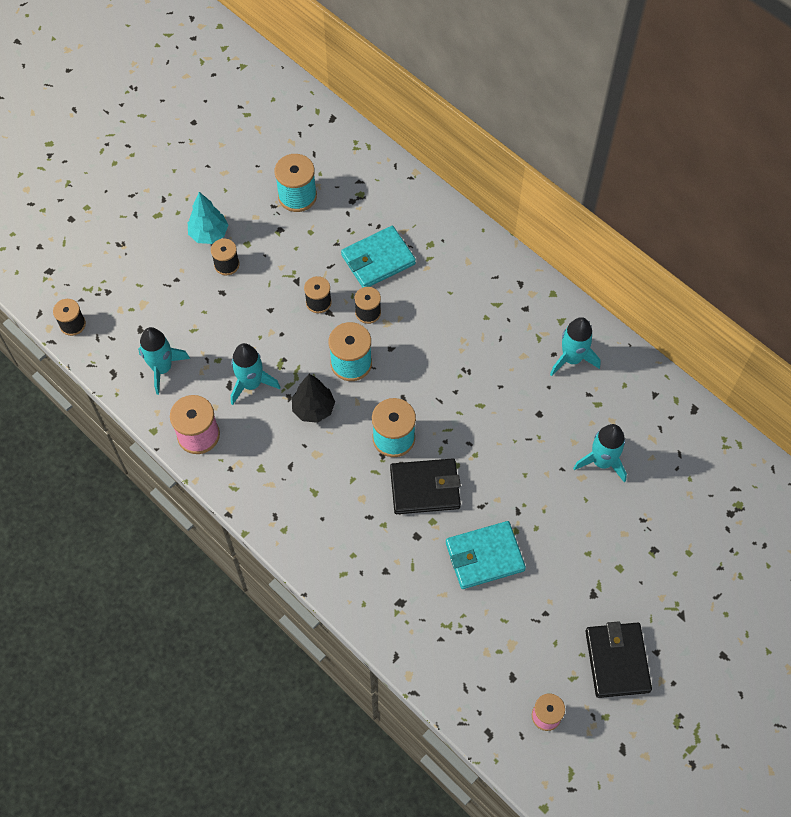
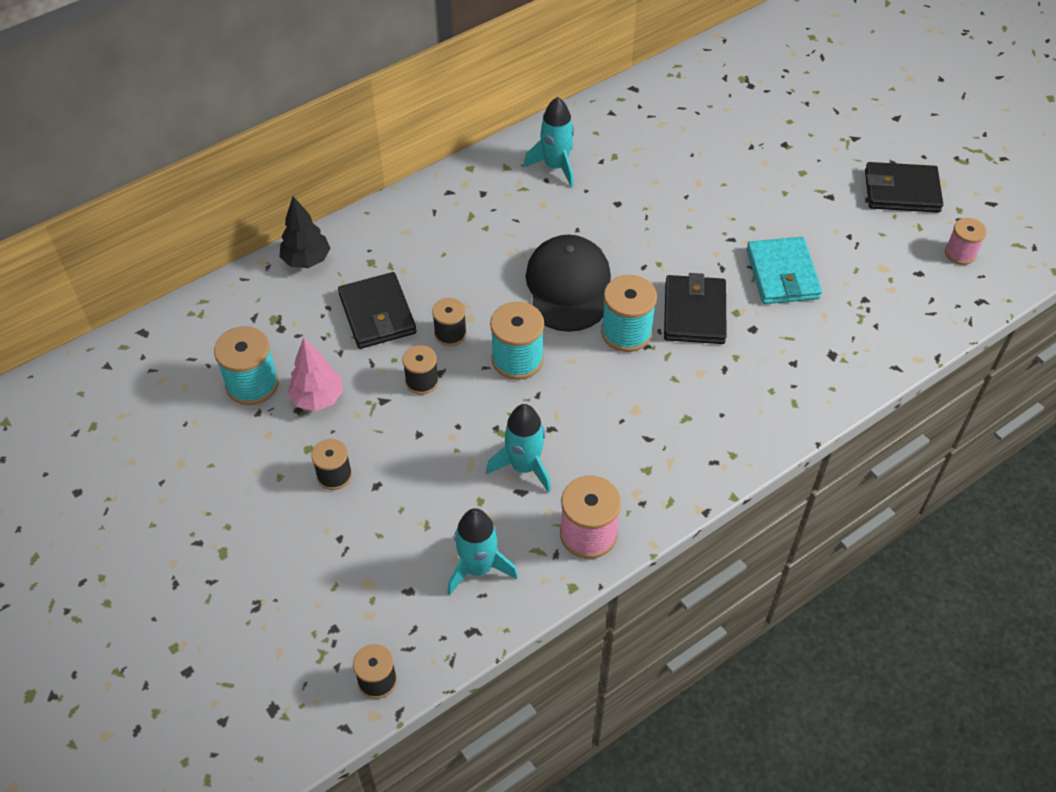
camera: 80 degrees left, 10 degrees down
turquoise tree [188,192,228,244] -> none
black tree [292,374,335,423] -> black tree moved to [280,196,330,268]
turquoise wallet [341,226,416,288] -> black wallet [338,272,416,349]
turquoise rocket [573,424,627,482] -> none
none -> pink tree [287,338,343,411]
none -> black cap [526,235,611,332]

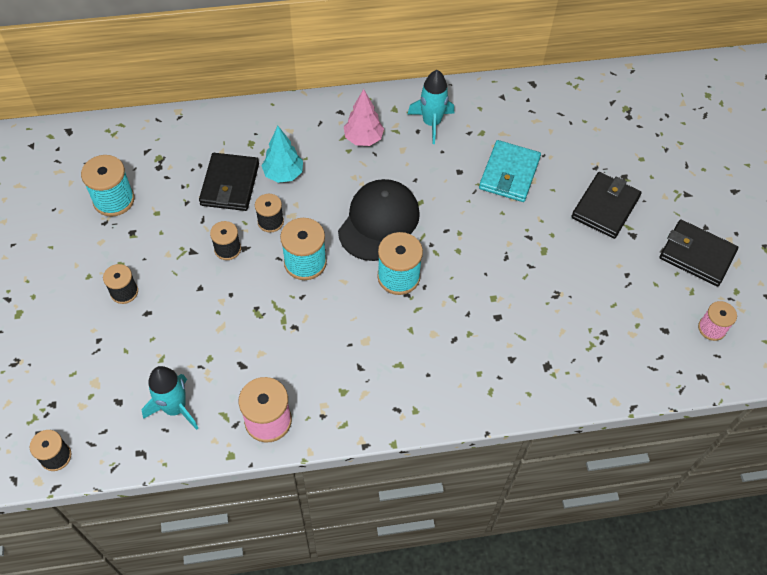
camera: 25 degrees right, 5 degrees up
black tree [280,196,330,268] -> none
pink tree [287,338,343,411] -> pink tree moved to [344,89,384,146]
turquoise rocket [486,404,551,493] -> none
black wallet [664,273,727,344] -> black wallet moved to [571,172,641,239]
turquoise wallet [746,237,822,304] -> turquoise wallet moved to [479,140,541,202]
none -> turquoise tree [262,126,303,183]

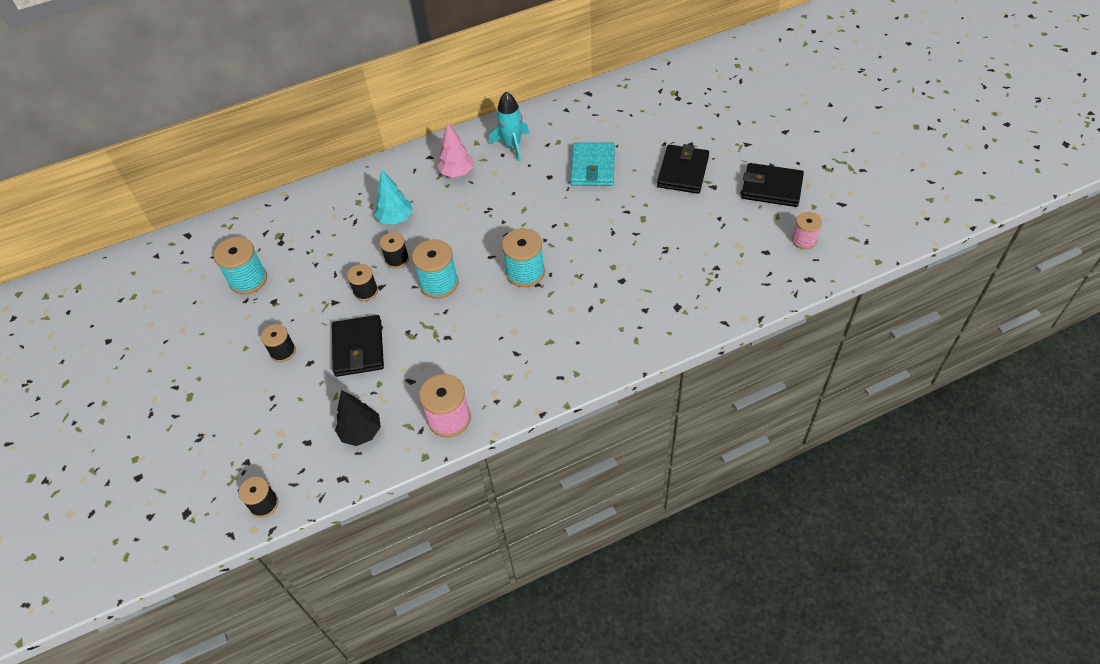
camera: 10 degrees left, 5 degrees down
turquoise rocket [142,366,198,430] -> black tree [335,390,381,446]
black wallet [199,153,259,211] -> black wallet moved to [332,315,384,377]
black cap [338,179,420,261] -> none

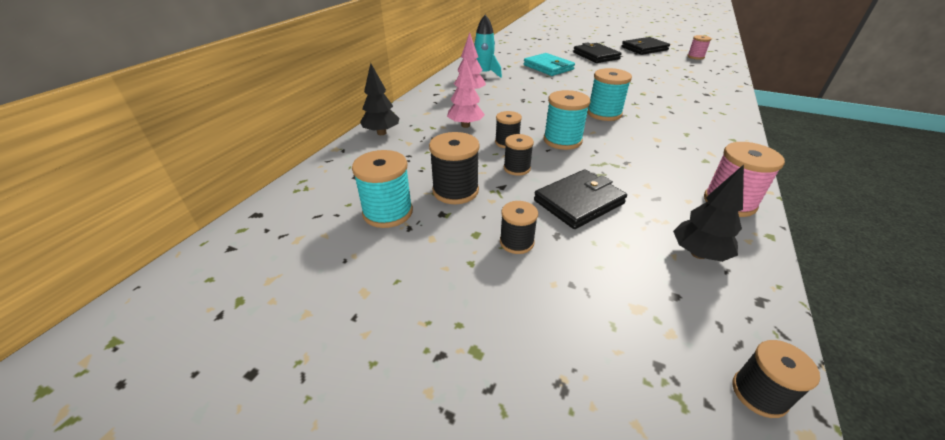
camera: 45 degrees left, 15 degrees down
black wallet [332,315,384,377] -> black wallet turned 75 degrees counterclockwise [534,169,627,229]
turquoise tree [375,170,413,225] -> pink tree [447,58,485,128]
none -> black tree [360,63,399,135]
none -> black spool [429,132,480,204]

